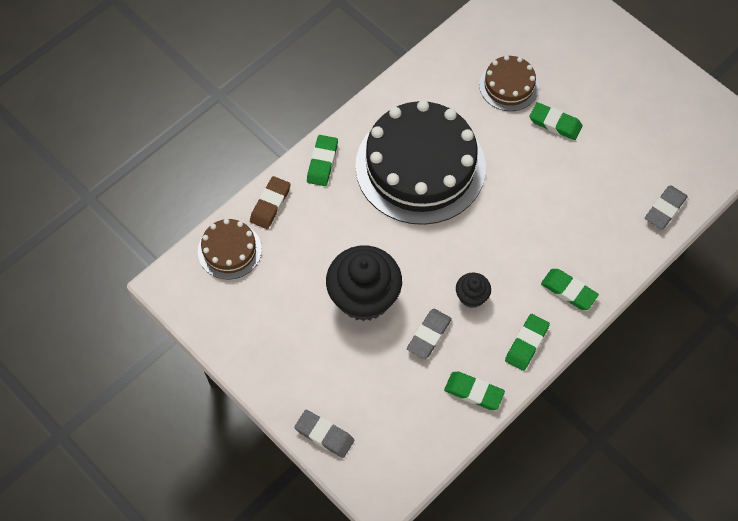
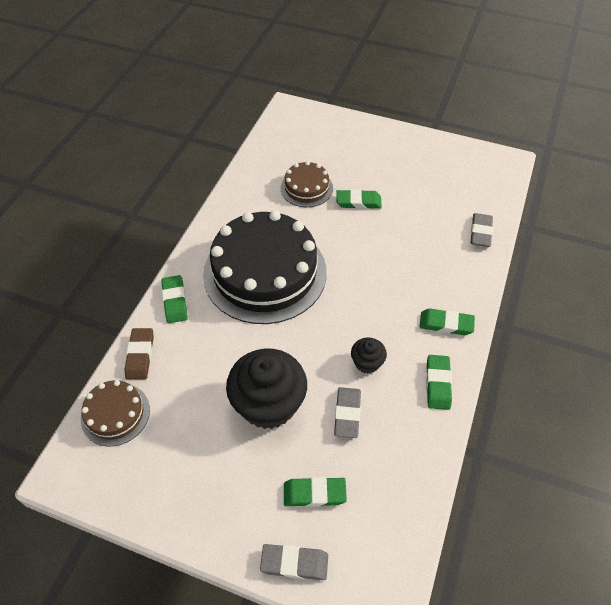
camera: 25 degrees left, 10 degrees down
green eraser [444,372,505,410] -> green eraser moved to [284,477,347,507]

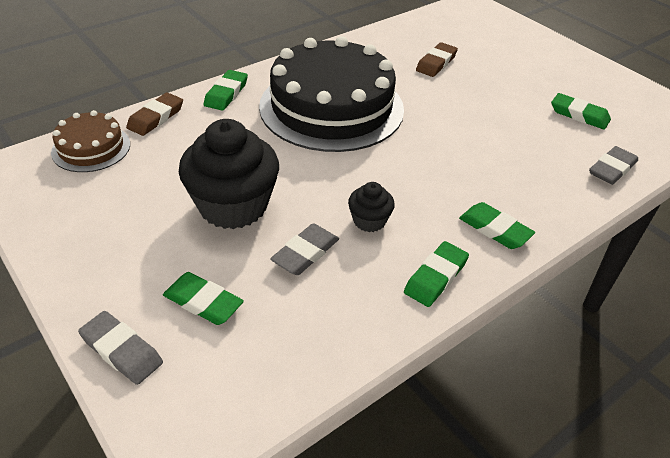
camera: 30 degrees right, 10 degrees down
brown cake [281,161,333,207] -> brown eraser [416,42,458,77]
green eraser [336,189,382,209] -> green eraser moved to [551,93,611,130]

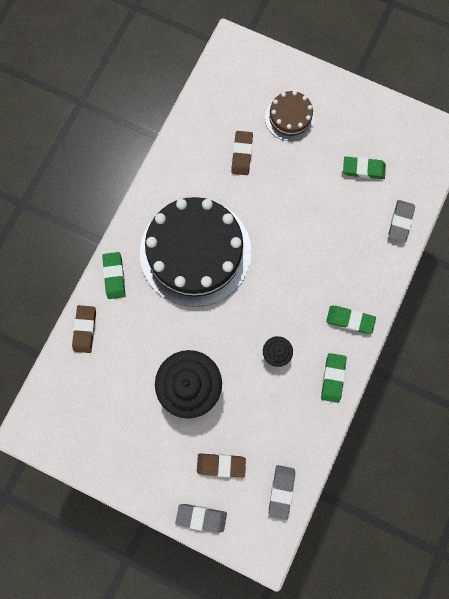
camera: 25 degrees left, 35 degrees up
brown cake [51,110,130,172] -> brown cake moved to [265,91,315,141]
green eraser [163,272,244,325] -> brown eraser [197,453,246,477]
grey eraser [270,223,339,275] -> grey eraser moved to [269,465,295,520]

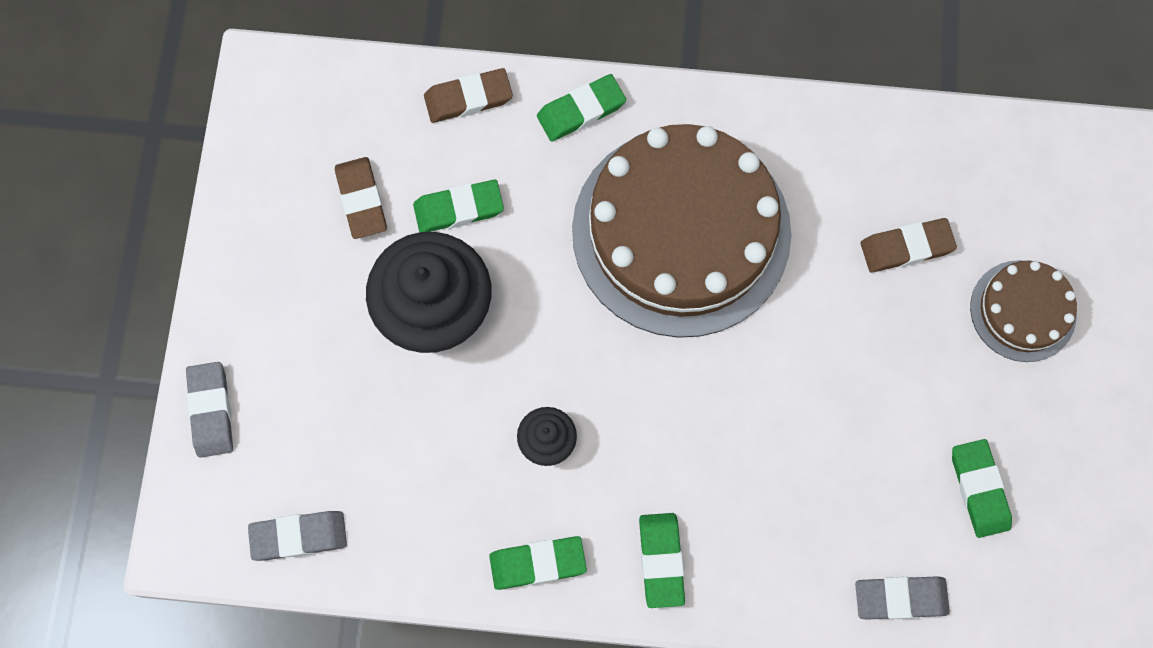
camera: 70 degrees right, 5 degrees down
black cake [140,197,252,307] -> brown cake [572,124,791,338]
brown eraser [197,453,246,477] -> brown eraser moved to [335,157,387,239]
none -> green eraser [413,180,504,232]

